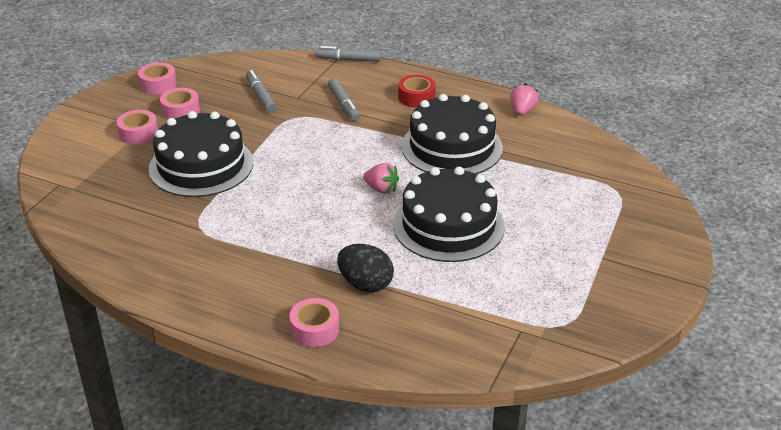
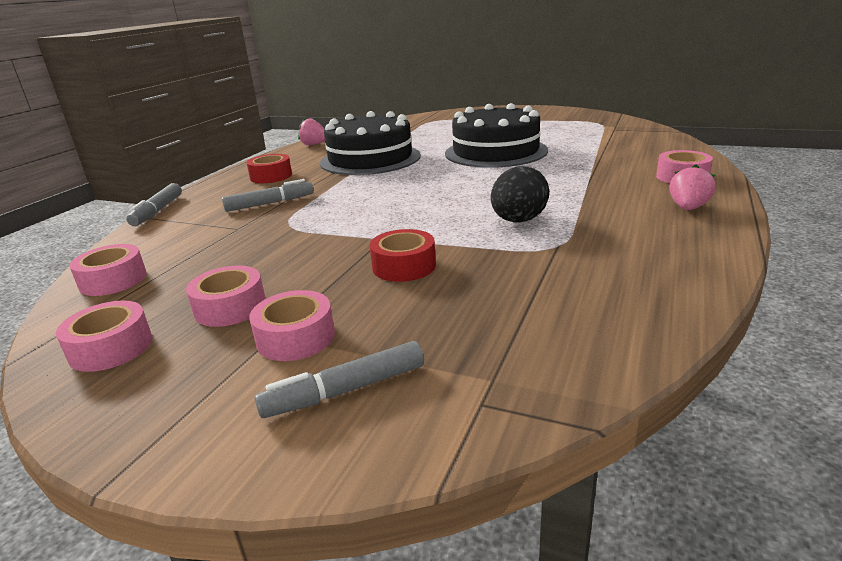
camera: 90 degrees left, 10 degrees down
black cake [149,111,253,197] -> red tape [370,229,436,282]
grey marker [246,70,276,112] -> grey marker moved to [255,341,424,418]
black egg [337,244,394,292] -> black egg moved to [491,166,549,222]
pink strawberry [363,163,399,194] -> pink strawberry moved to [669,164,716,210]
none -> pink tape [69,244,147,296]

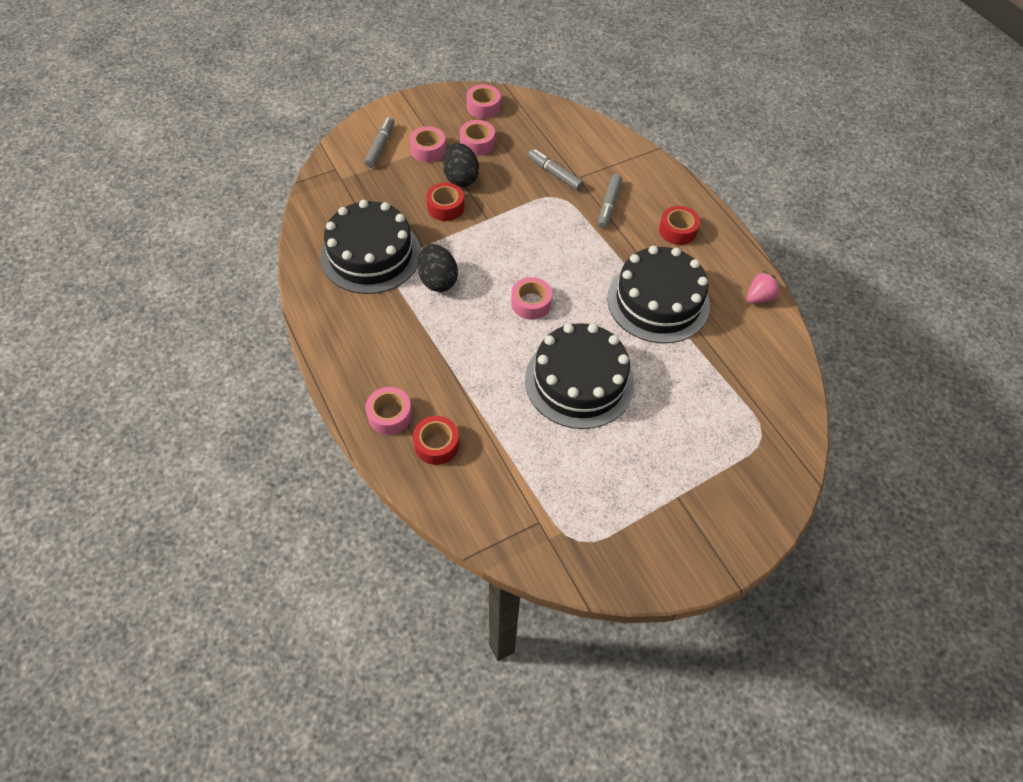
camera: 125 degrees right, 30 degrees up
pink tape [69,244,147,296] -> pink tape moved to [511,277,552,320]
grey marker [126,183,182,226] -> grey marker moved to [528,149,584,191]
pink strawberry [669,164,716,210] -> none
none -> black cake [321,200,421,294]
none -> red tape [413,416,459,465]
none -> black egg [443,143,479,187]

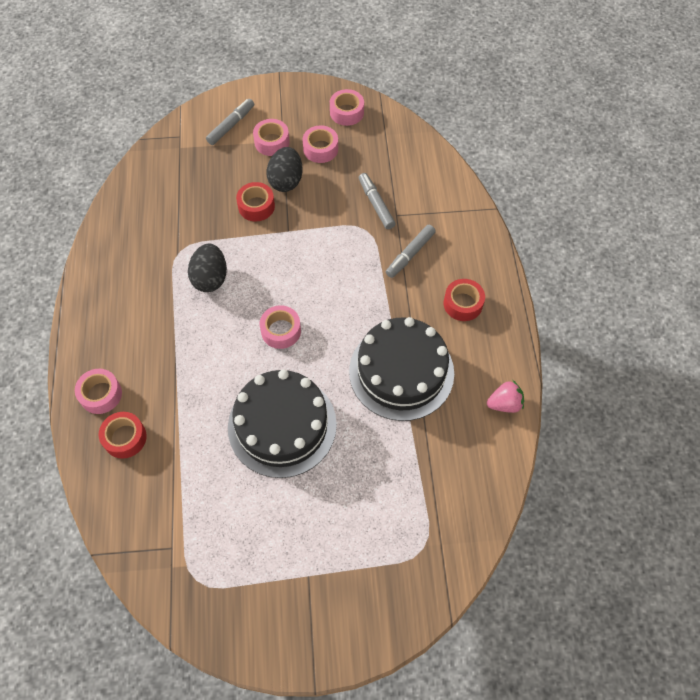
camera: 25 degrees right, 5 degrees up
black cake [321,200,421,294] -> none

